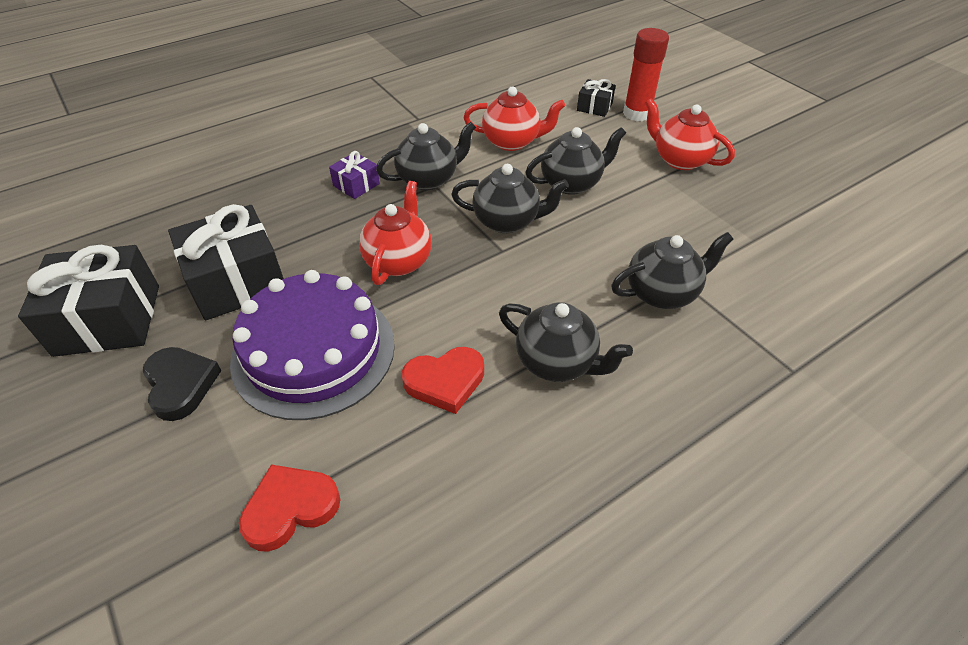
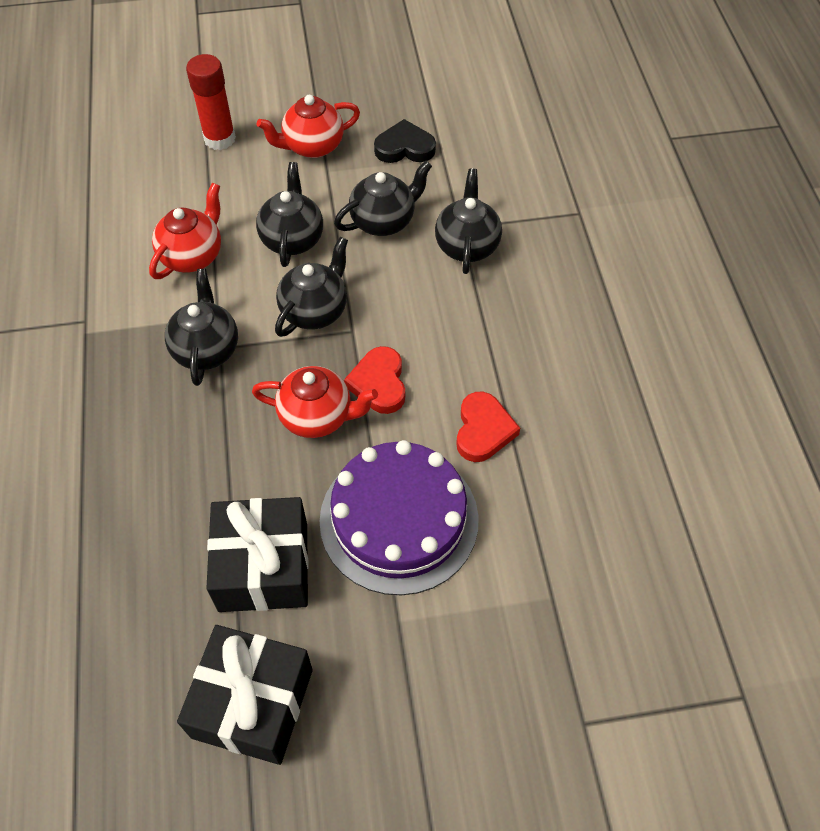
camera: 65 degrees left, 10 degrees up
black heart [143,347,222,421] -> black heart moved to [374,119,436,163]
red heart [239,465,341,552] -> red heart moved to [344,346,405,414]
purple gift [329,151,380,199] -> none
red teapot [359,181,432,285] -> red teapot turned 150 degrees clockwise [252,366,378,438]
black teapot [499,302,633,382] -> black teapot moved to [334,161,432,236]
black gift [577,79,616,117] -> none

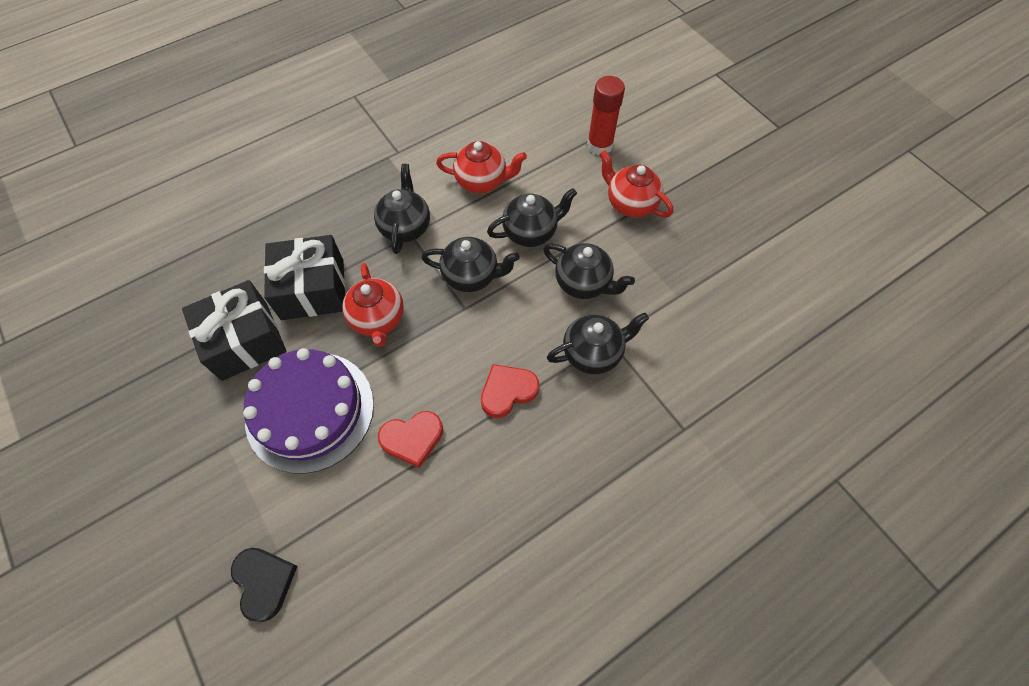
camera: 65 degrees right, 5 degrees up
black teapot [165,269,238,386] -> black teapot turned 60 degrees counterclockwise [374,164,430,254]
black gift [177,625,313,765] -> black gift moved to [264,235,345,320]
red heart [344,346,405,414] -> red heart moved to [481,364,539,418]
black heart [374,119,436,163] -> black heart moved to [231,548,297,622]

